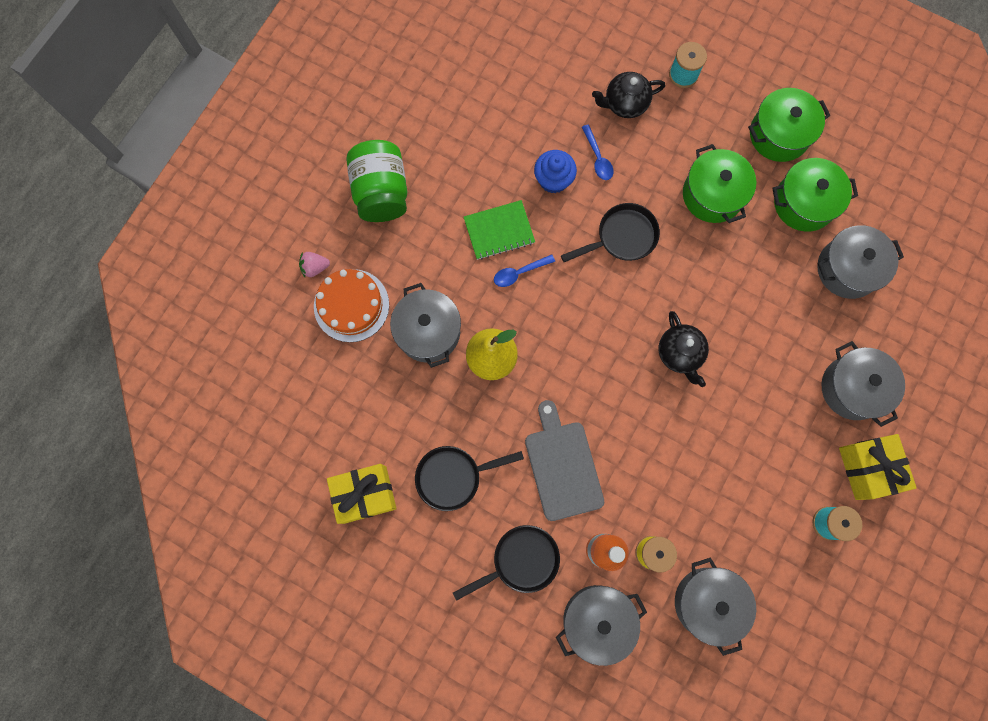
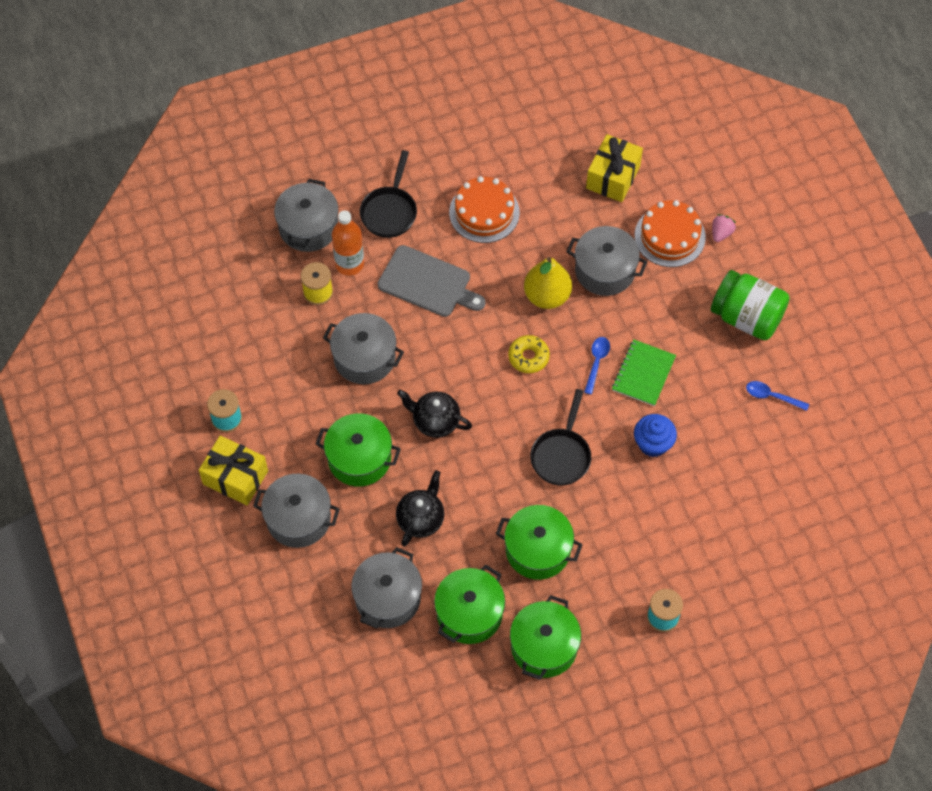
camera: 130 degrees right, 15 degrees down
yellow gift [327,464,397,524] -> yellow gift moved to [586,134,643,202]
black pan [415,446,524,511] -> orange cake [449,176,520,243]
blue spoon [582,125,613,180] -> blue spoon moved to [746,381,809,411]
black teapot [592,72,665,118] -> black teapot moved to [396,470,445,547]
grey pot [675,558,756,656] -> grey pot moved to [323,313,404,384]
none -> green pot [316,413,401,486]
none -> yellow donut [508,335,550,373]

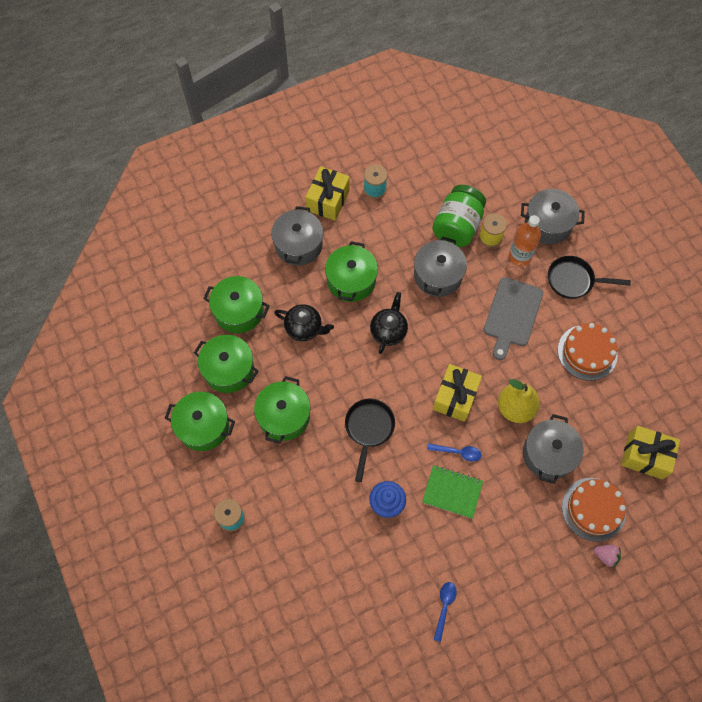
camera: 85 degrees right, 5 degrees up
grey pot [351,547,422,629] -> green pot [203,276,270,333]
yellow donut [508,335,550,373] -> yellow gift [433,364,482,422]
black pan [530,389,591,485] -> black pan turned 90 degrees clockwise [345,398,395,482]
green jar [711,270,790,340] -> green jar moved to [432,185,486,247]

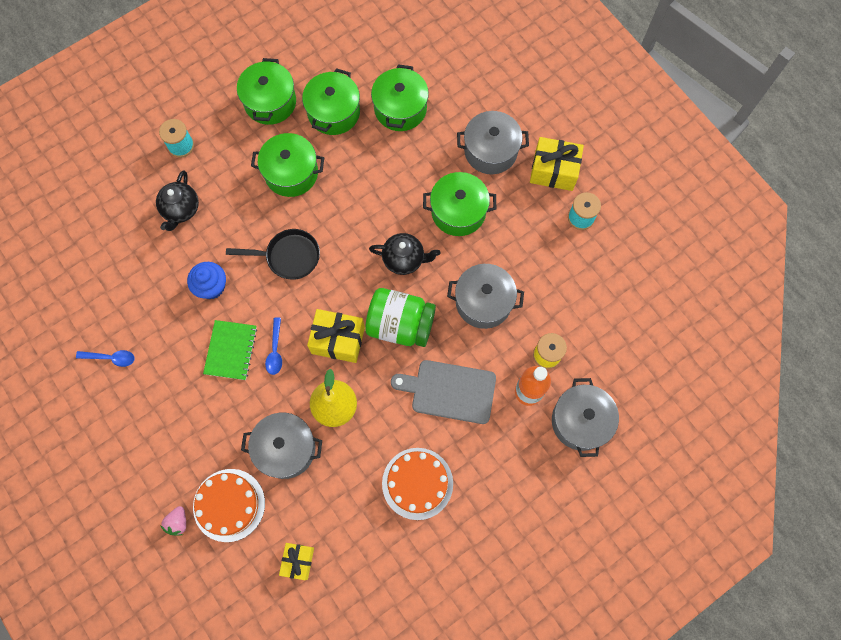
camera: 80 degrees right, 5 degrees up
black teapot [274,304,334,341] -> black teapot moved to [156,170,199,231]
green jar [432,185,486,247] -> green jar moved to [365,288,436,347]
black pan [548,256,631,299] -> none
yellow gift [621,426,680,479] -> yellow gift [279,543,314,580], size x0.63

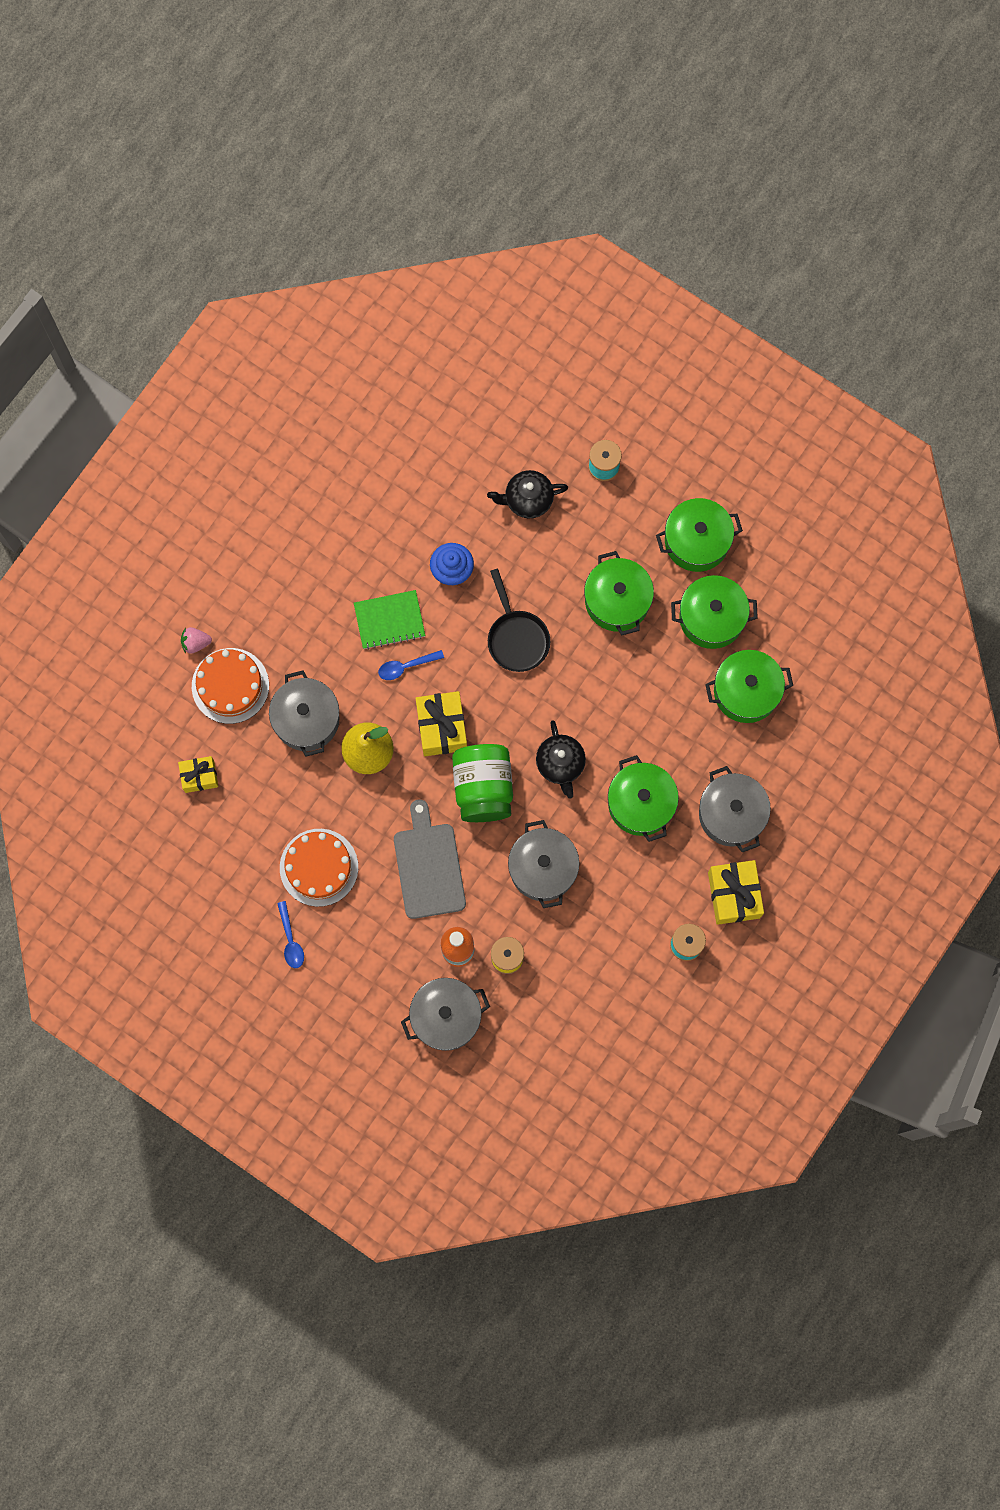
camera: 70 degrees right, 5 degrees up
blue spoon [76,350,135,367] -> blue spoon moved to [277,901,304,968]

